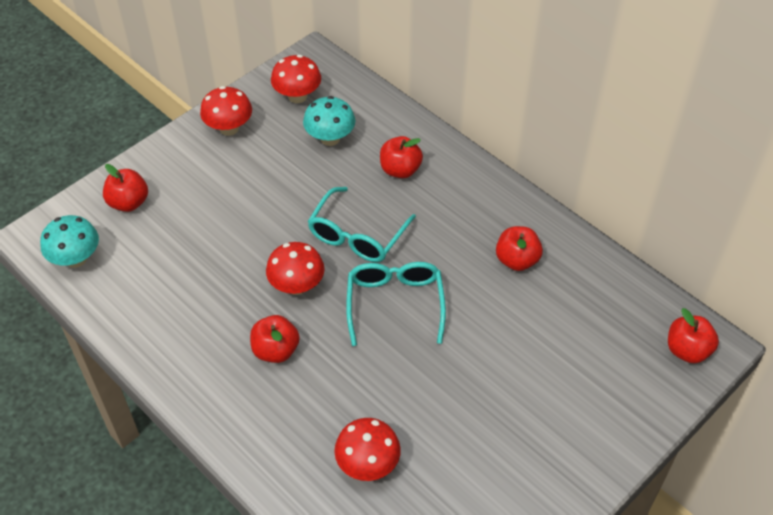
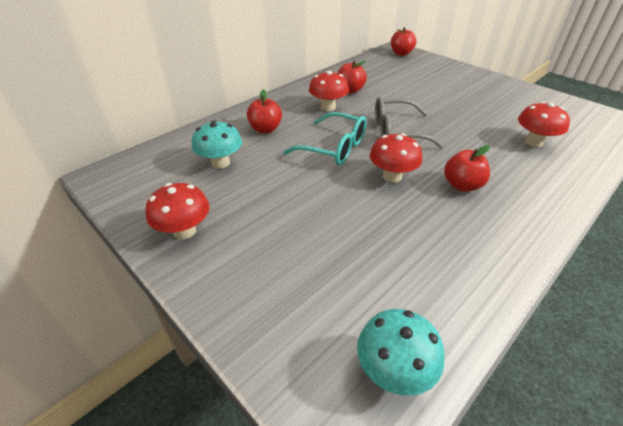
camera: 90 degrees left, 10 degrees down
red apple [103,164,148,212] -> none
red mushroom [271,55,321,103] -> red mushroom moved to [309,71,349,111]
turquoise glasses [346,262,446,346] -> grey glasses [375,97,444,149]

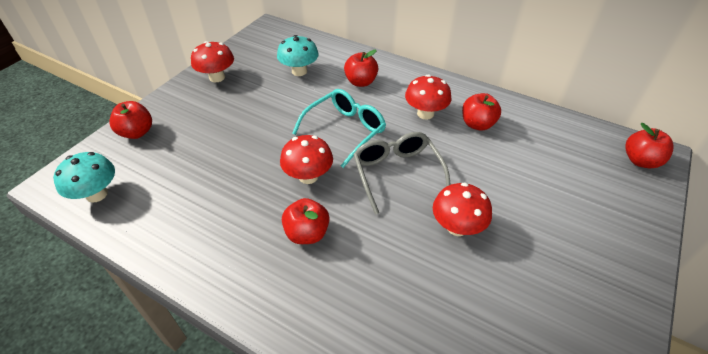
camera: 75 degrees right, 5 degrees up
turquoise glasses [283,112,367,165] -> turquoise glasses turned 150 degrees counterclockwise [292,89,386,168]
red mushroom [518,102,570,147] -> red mushroom moved to [433,182,492,236]
none -> red apple [109,101,152,139]

